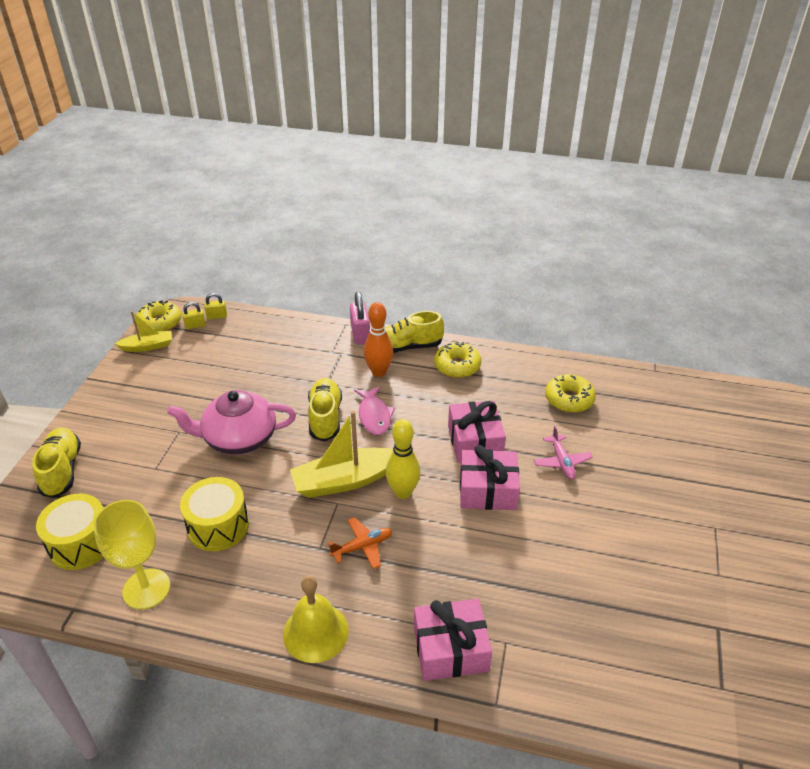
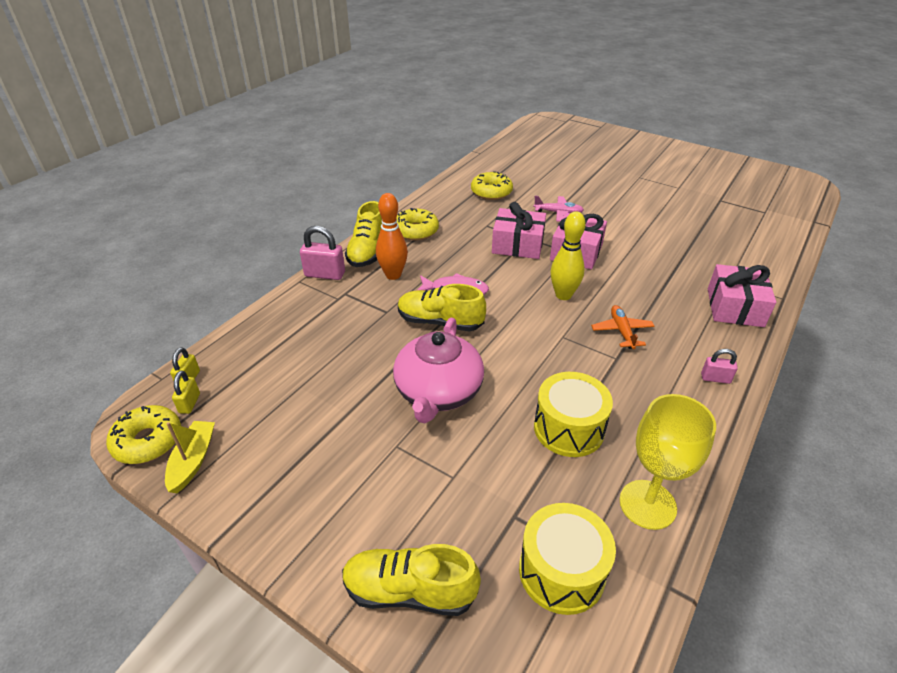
camera: 70 degrees left, 0 degrees up
yellow bell [283,576,349,663] -> pink padlock [701,349,738,384]
yellow boat [290,411,393,498] -> none

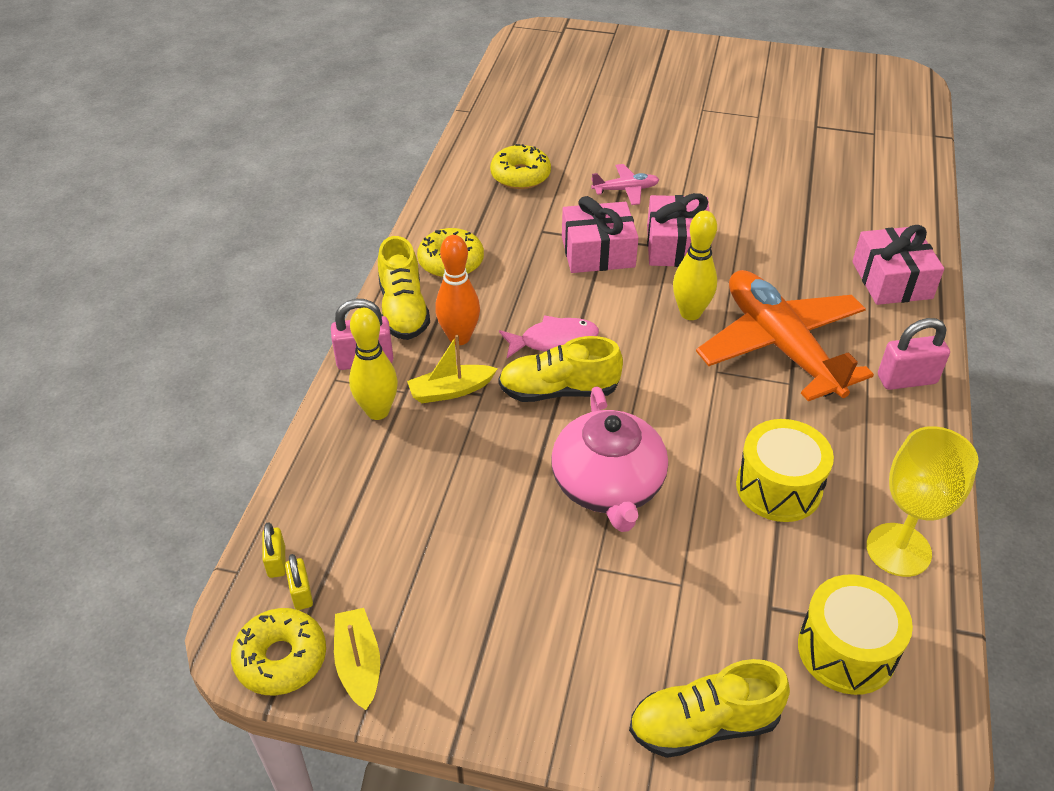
camera: 20 degrees left, 5 degrees up
orange plane [591,305,655,349] -> orange plane [696,270,874,401], size x2.35
pink padlock [701,349,738,384] -> pink padlock [878,318,950,390], size x1.70
none -> yellow bowling pin [349,308,398,420]
none -> yellow boat [407,335,498,403]

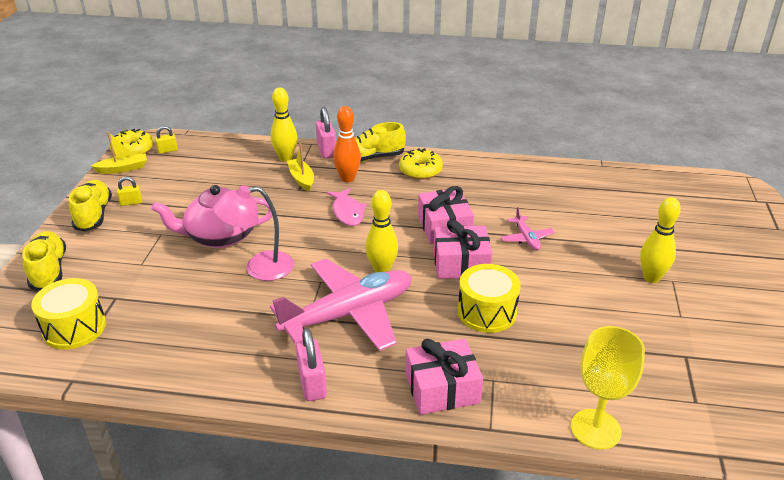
camera: 85 degrees right, 10 degrees down
yellow padlock [262,522,286,578] -> yellow padlock moved to [117,177,142,206]
yellow donut [490,144,551,189] -> none
yellow shoe [498,336,623,402] -> yellow shoe moved to [69,180,112,232]
orange plane [696,270,874,401] -> pink plane [270,259,412,351]
yellow drum [736,419,834,522] -> yellow drum moved to [458,264,521,333]
yellow goblet [866,426,979,577] -> yellow goblet moved to [571,326,645,450]
none -> pink lamp [213,185,294,281]
none -> yellow bowling pin [640,197,681,283]

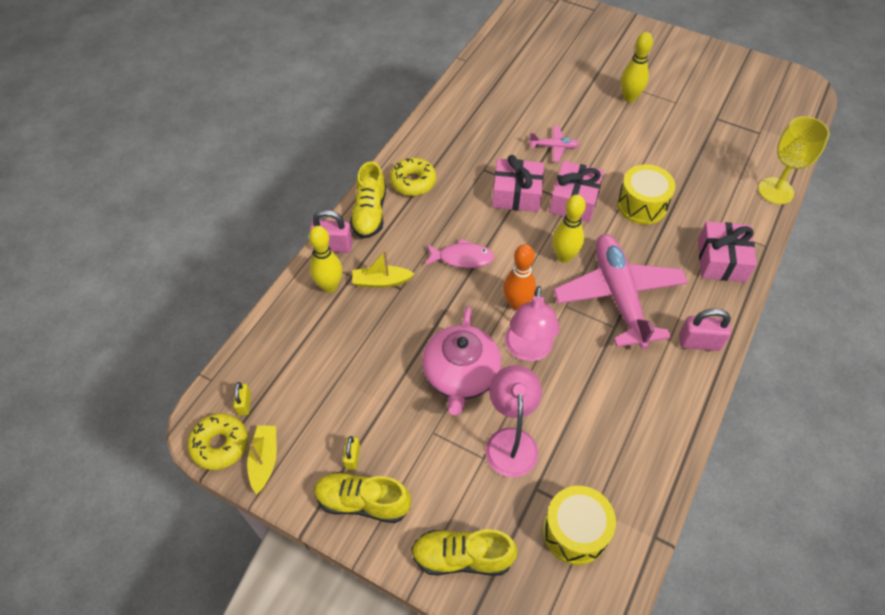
camera: 70 degrees left, 20 degrees up
orange bowling pin [333,106,361,182] -> orange bowling pin moved to [503,244,536,311]
none -> pink lamp [485,365,542,477]

